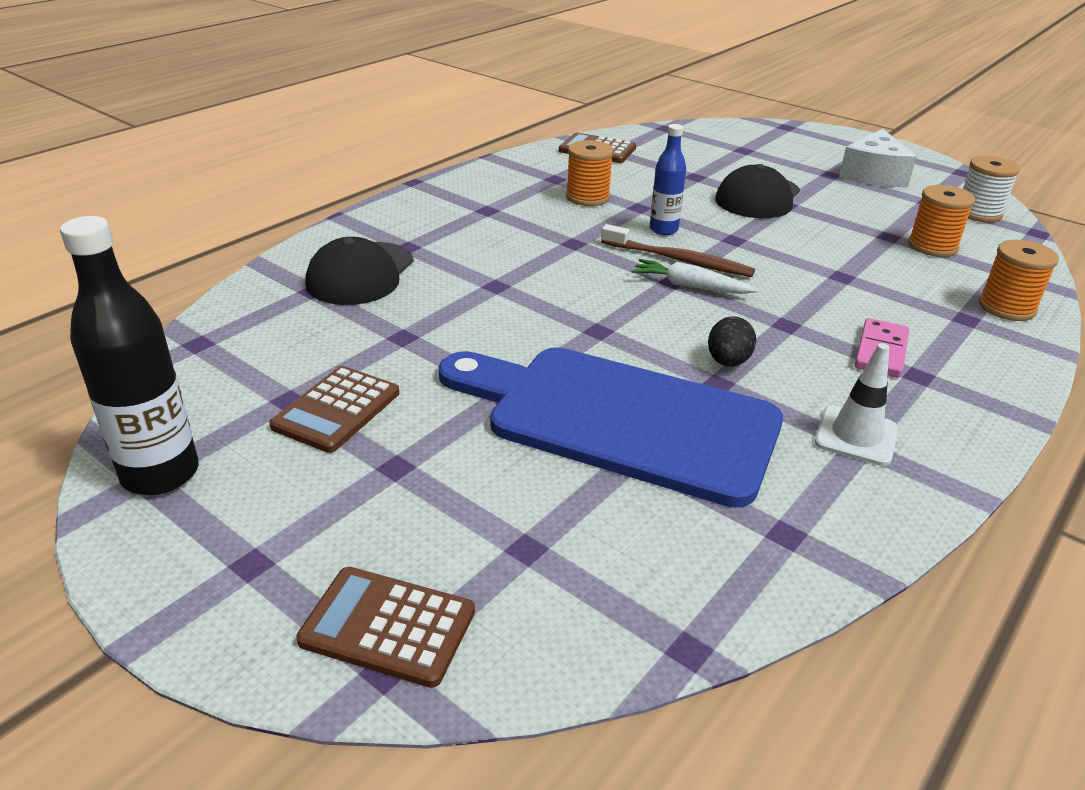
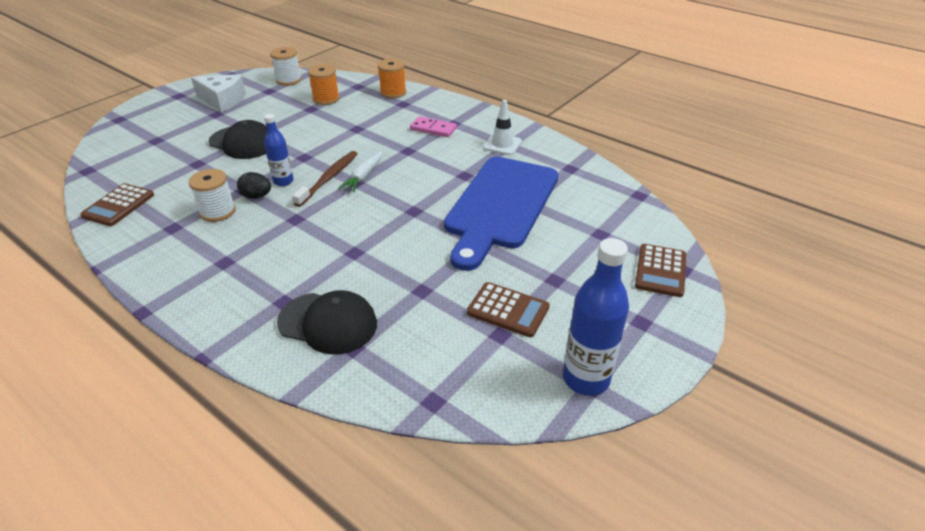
camera: 90 degrees left, 5 degrees up
black bottle [60,216,199,495] -> blue bottle [563,238,629,396]
orange spool [566,140,614,206] -> white spool [189,169,236,222]
black egg [708,316,757,367] -> black egg moved to [237,172,271,199]

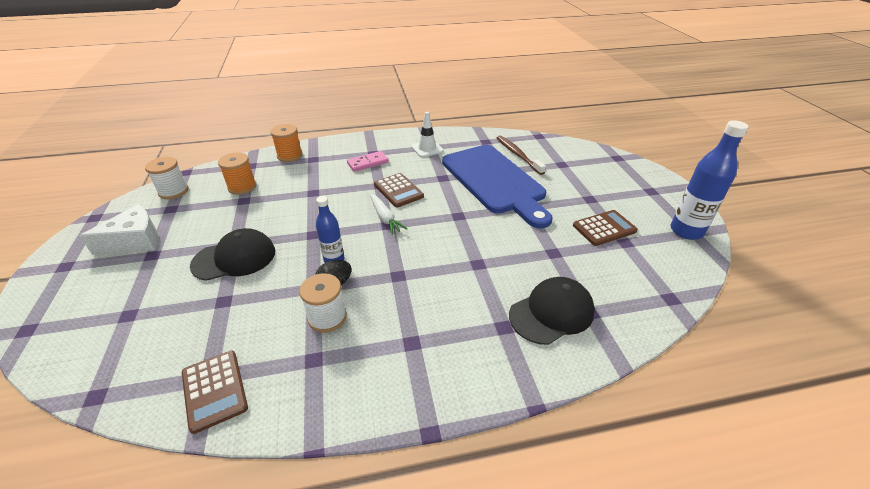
camera: 50 degrees left, 0 degrees up
brown toothbrush [292,151,358,207] -> brown toothbrush moved to [496,135,546,175]
brown calculator [635,244,686,297] -> brown calculator moved to [374,173,424,207]

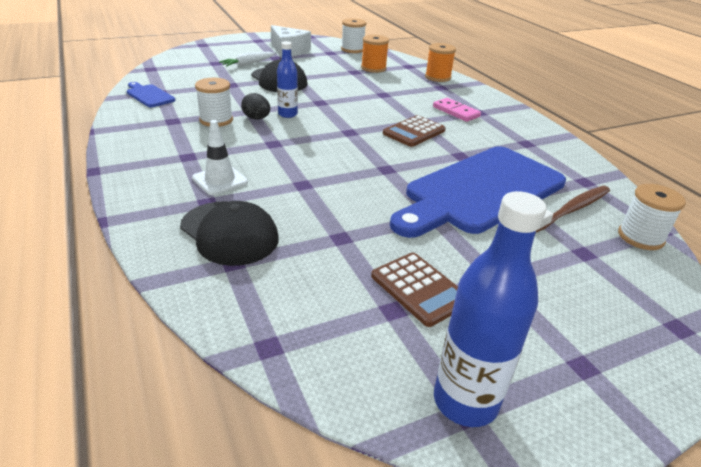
camera: 75 degrees right, 5 degrees down
brown calculator [182,350,248,434] -> blue cutting board [127,82,175,107]
white carrot [370,194,407,235] -> white carrot moved to [219,52,275,67]
white traffic cone [411,112,444,158] -> white traffic cone moved to [192,120,248,195]
none -> white spool [618,184,686,250]

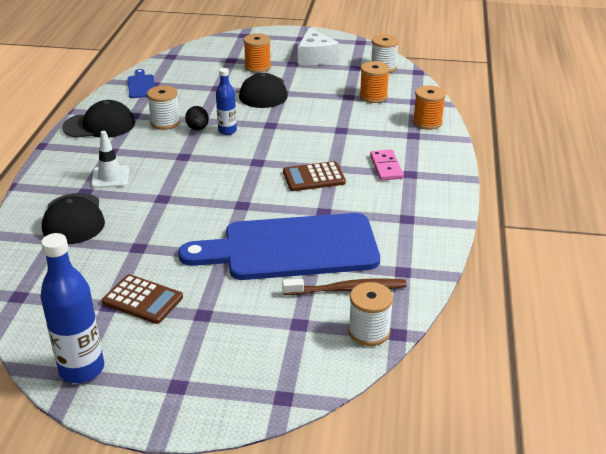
camera: 35 degrees right, 0 degrees up
white carrot [219,52,275,67] -> orange spool [243,33,271,73]
brown calculator [371,252,458,327] -> brown calculator turned 60 degrees counterclockwise [102,274,183,324]
none -> black cap [62,100,135,138]

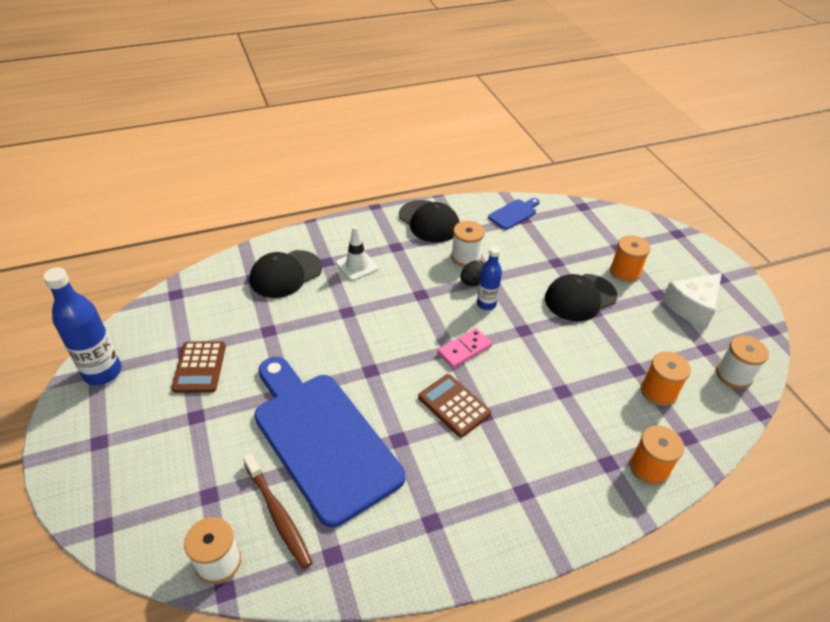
camera: 60 degrees right, 10 degrees up
pink domino [370,150,404,180] -> pink domino moved to [437,328,492,368]

